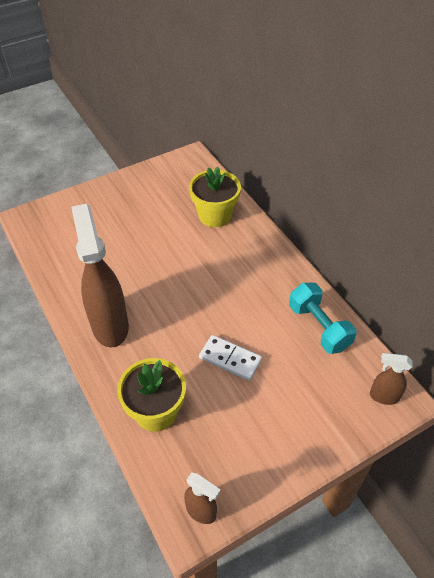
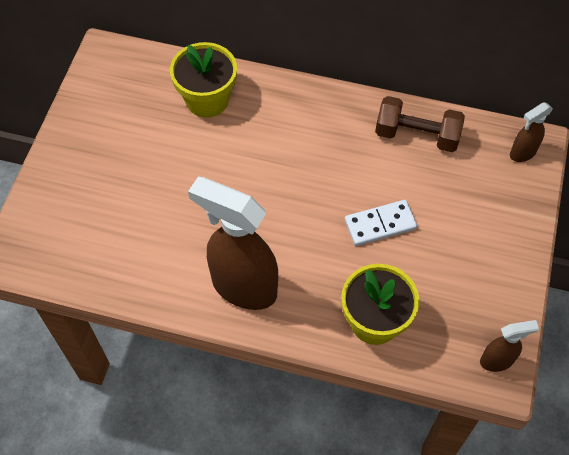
camera: 45 degrees left, 10 degrees up
turquoise dumbbell [289,283,357,354] -> brown dumbbell [375,96,465,152]

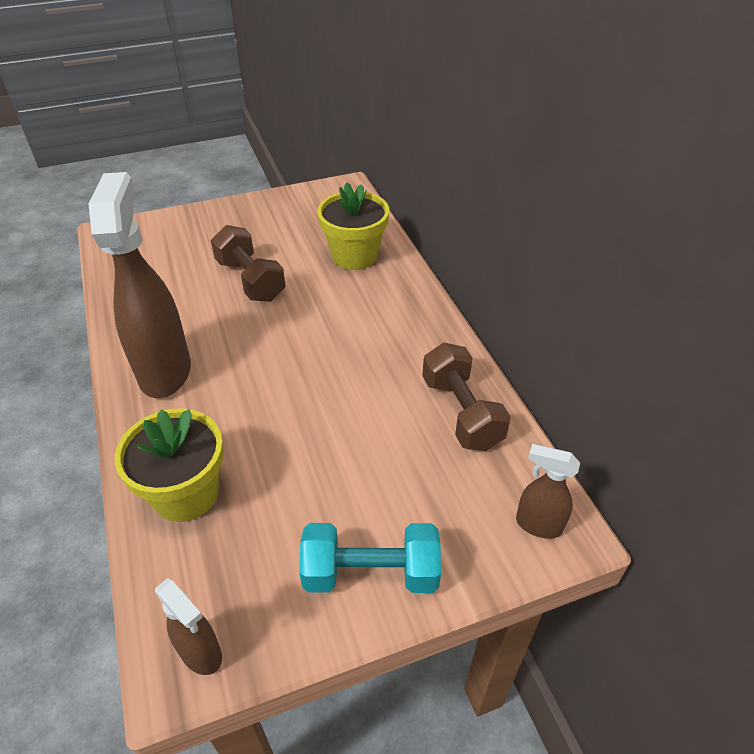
camera: 55 degrees right, 15 degrees down
white domino [345,200,417,246] -> none
none -> brown dumbbell [211,225,286,302]
none -> turquoise dumbbell [299,523,441,593]

